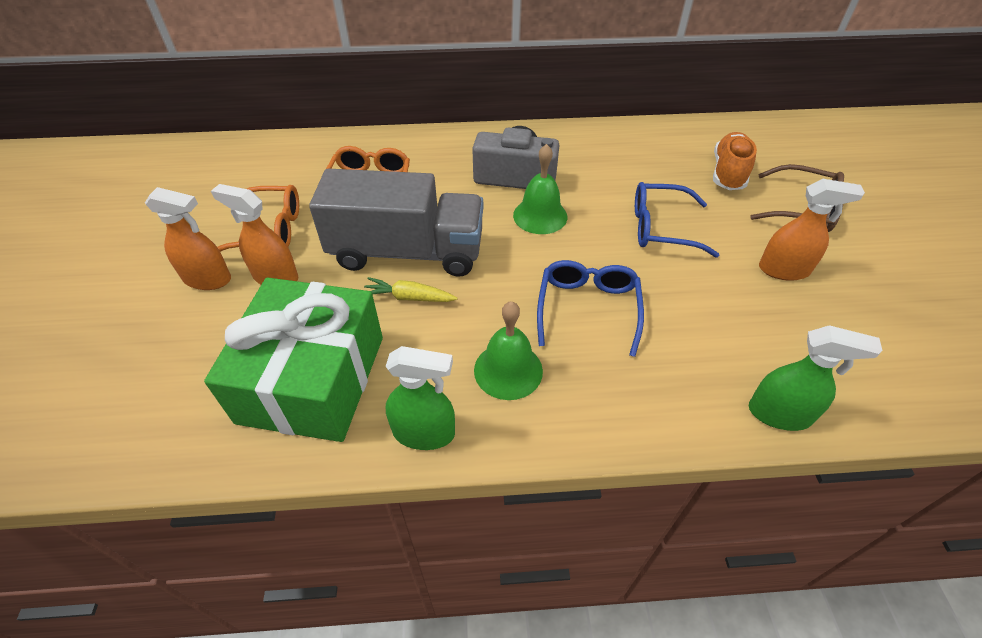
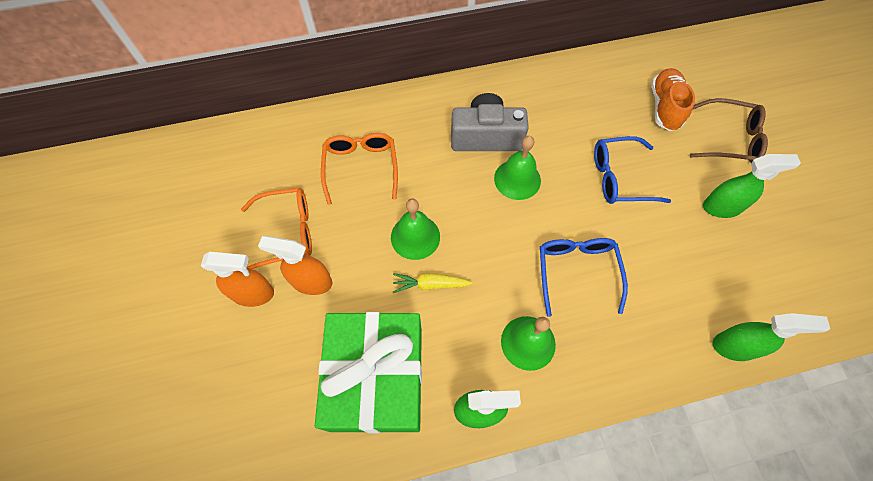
camera: 10 degrees left, 15 degrees up
grey truck [309,169,483,277] -> green bell [391,199,440,260]
orange spray bottle [759,179,865,281] -> green spray bottle [703,154,801,218]

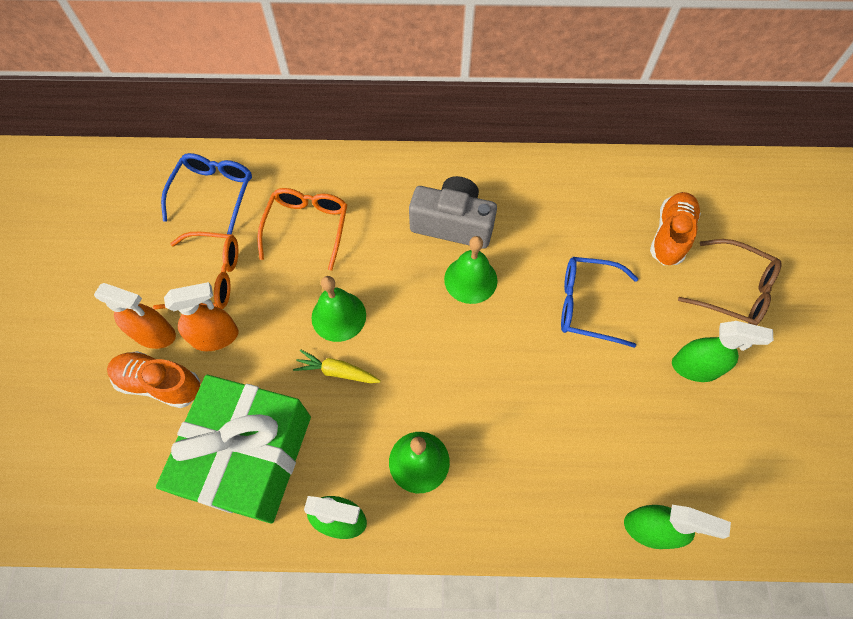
camera: 15 degrees right, 0 degrees up
orange spray bottle [258,236,332,295] -> orange spray bottle turned 135 degrees clockwise [164,282,238,351]
blue glasses [540,238,628,317] -> blue glasses moved to [161,153,252,235]
none -> orange shoe [107,351,200,408]

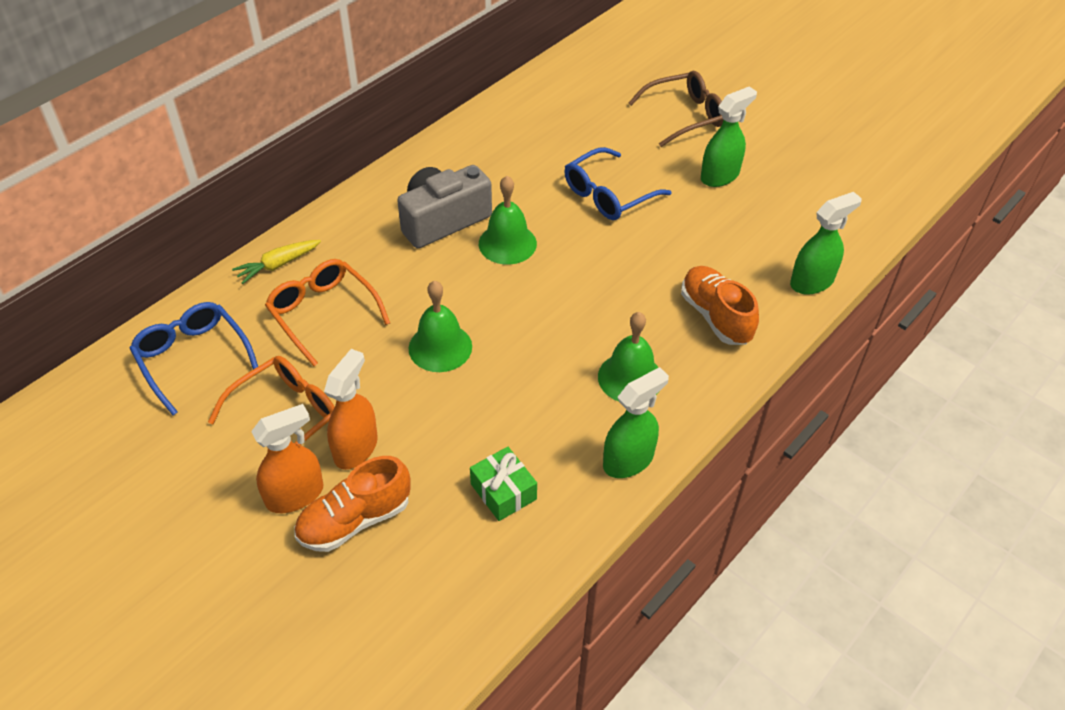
camera: 50 degrees left, 15 degrees down
green gift [156,375,311,524] -> green gift [470,447,537,521], size x0.41
yellow carrot [293,350,381,383] -> yellow carrot moved to [232,240,321,284]
orange shoe [650,192,701,265] -> orange shoe moved to [681,266,759,345]

